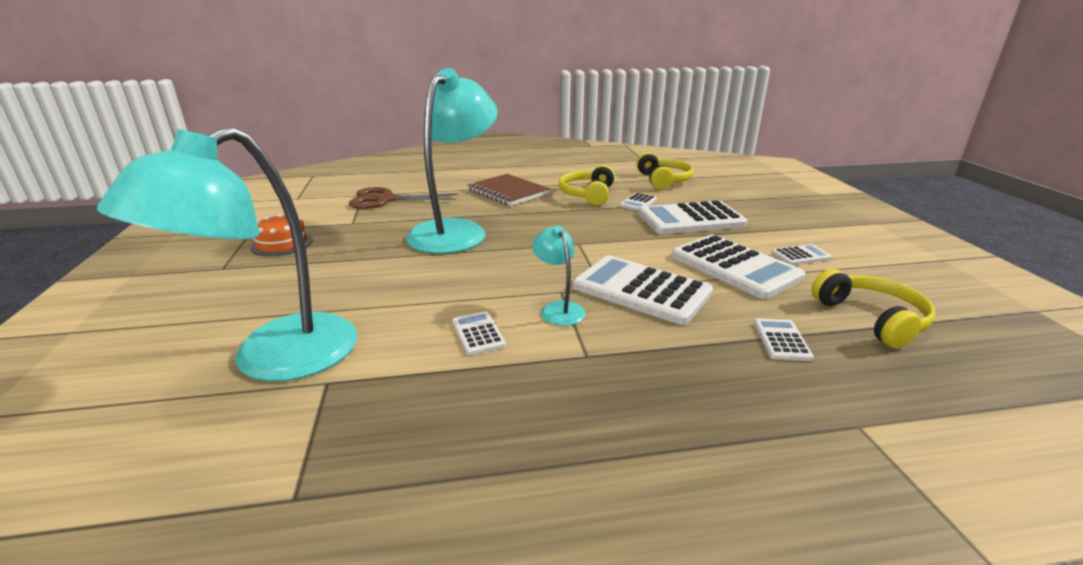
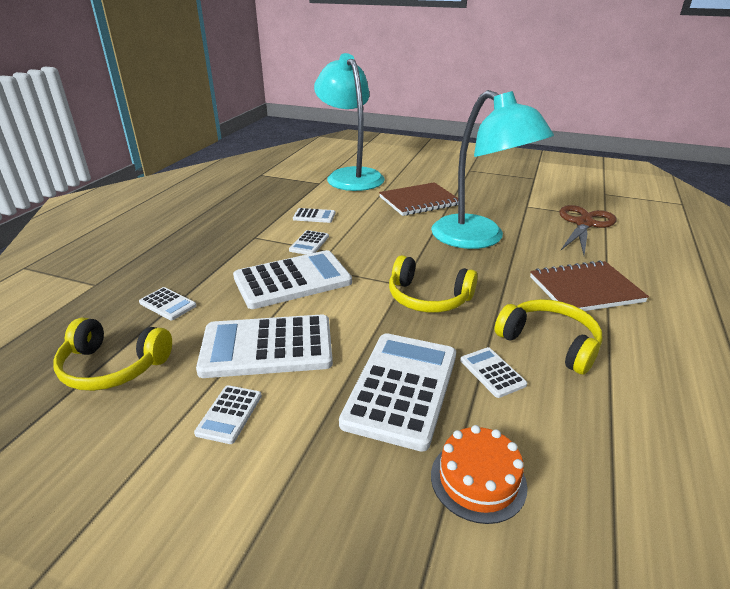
camera: 120 degrees right, 5 degrees up
orange cake [250,213,313,256] -> orange cake moved to [431,425,527,524]
turquoise lamp [532,225,586,326] -> white calculator [289,230,329,255]
yellow headphones [636,152,693,189] -> yellow headphones moved to [389,255,478,313]
none -> brown notebook [379,182,458,216]

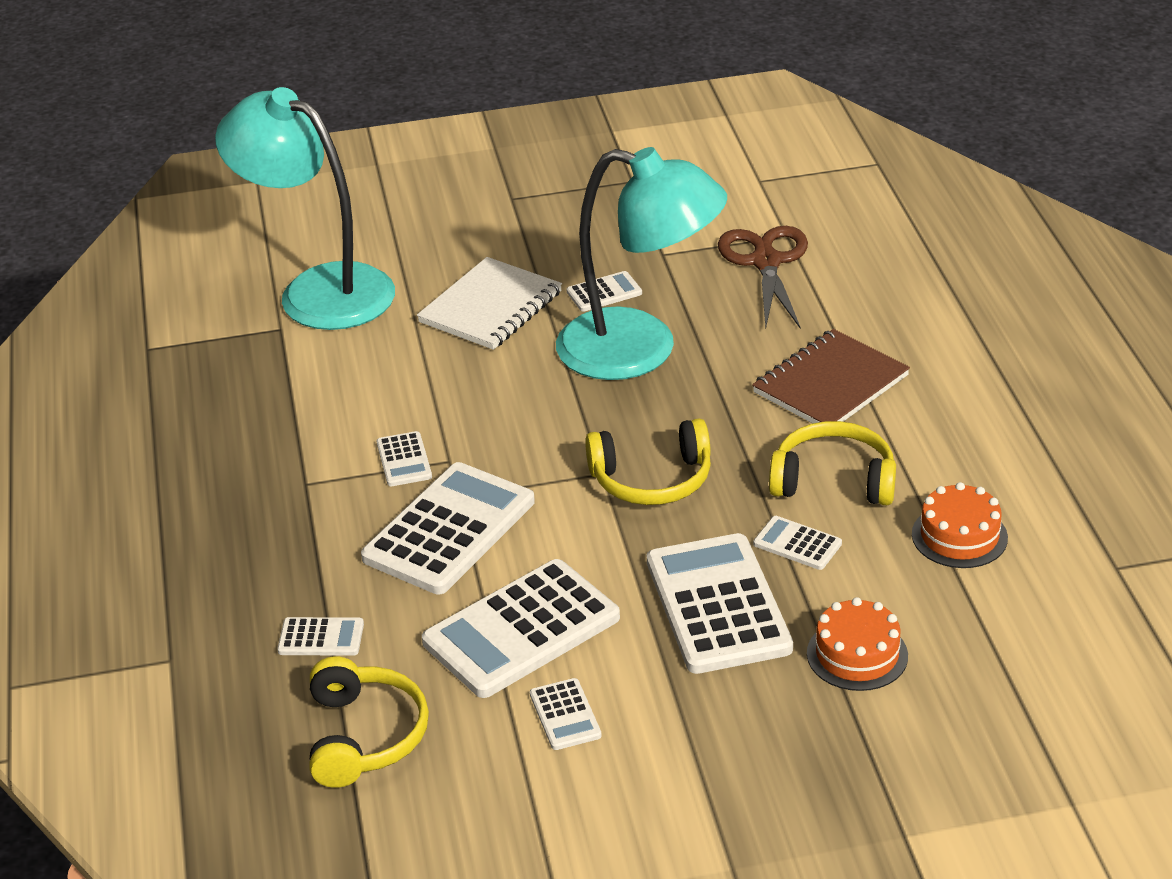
camera: 30 degrees left, 5 degrees up
yellow headphones [53,318,172,391] -> yellow headphones turned 75 degrees counterclockwise [310,657,429,788]
white calculator [293,208,336,223] -> white calculator moved to [567,271,642,312]
brown notebook [379,182,458,216] -> white notebook [417,257,562,350]
none -> orange cake [912,482,1008,568]

